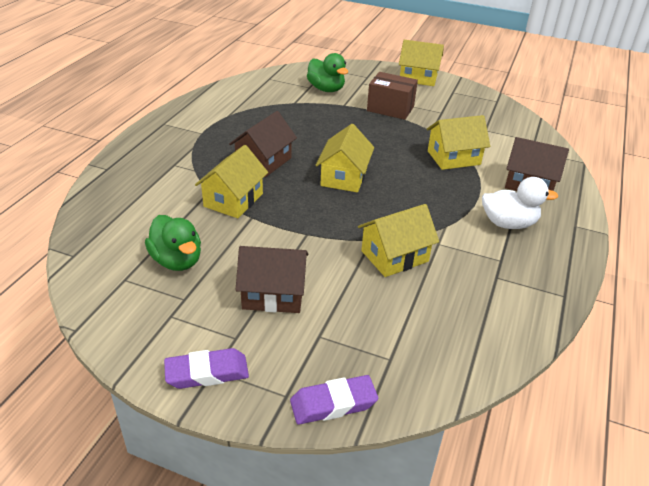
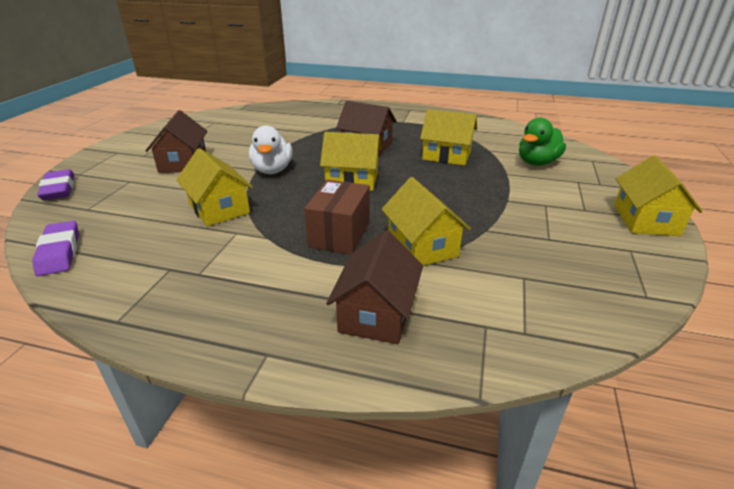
camera: 85 degrees right, 5 degrees down
green duck [145,215,201,271] -> none
purple eraser [164,348,249,389] -> purple eraser moved to [32,221,79,276]
yellow house [195,145,268,218] -> yellow house moved to [420,109,477,166]
brown box [367,72,418,120] -> brown box moved to [304,180,370,255]
white duck [482,177,558,229] -> white duck moved to [249,125,292,174]

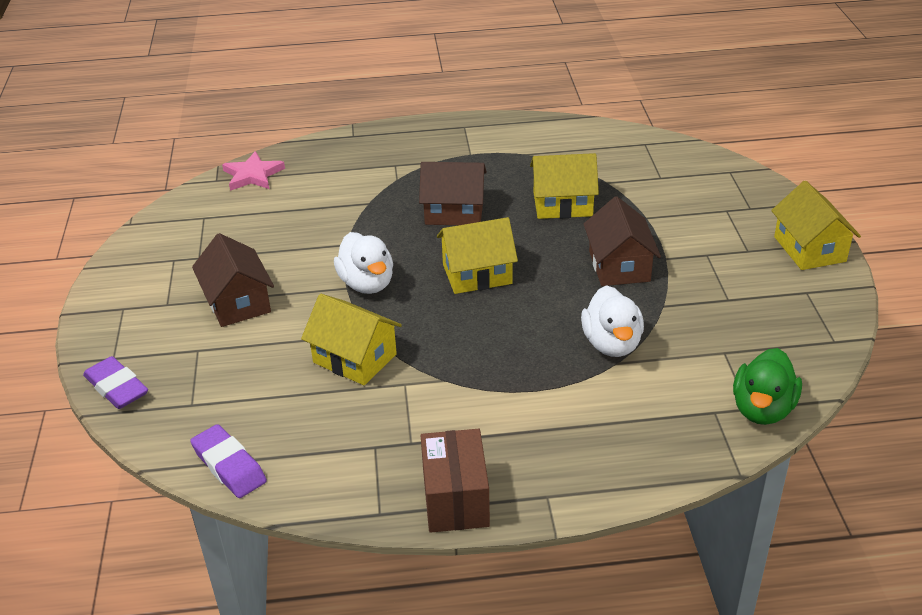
camera: 20 degrees left, 5 degrees up
brown box [304,180,370,255] -> brown box moved to [421,429,490,533]
brown house [326,230,423,344] -> brown house moved to [584,196,661,286]
yellow house [381,177,471,266] -> white duck [581,285,644,357]
green duck [519,118,566,166] -> green duck moved to [733,348,802,425]
none -> pink star [222,151,285,191]

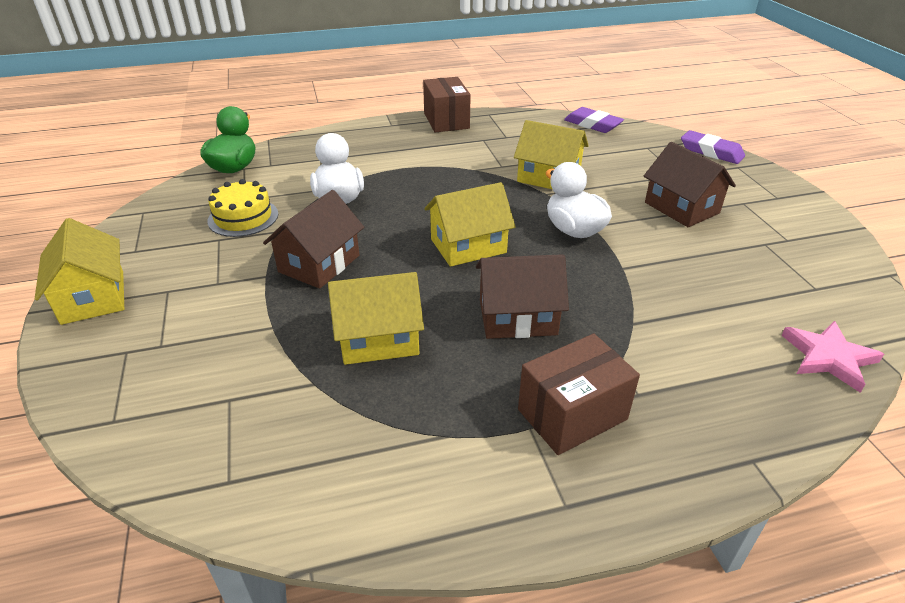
camera: 170 degrees right, 0 degrees up
brown house [584,196,661,286] -> brown house turned 45 degrees clockwise [263,190,364,289]
none -> yellow cake [207,179,278,237]
none -> brown box [518,334,640,455]

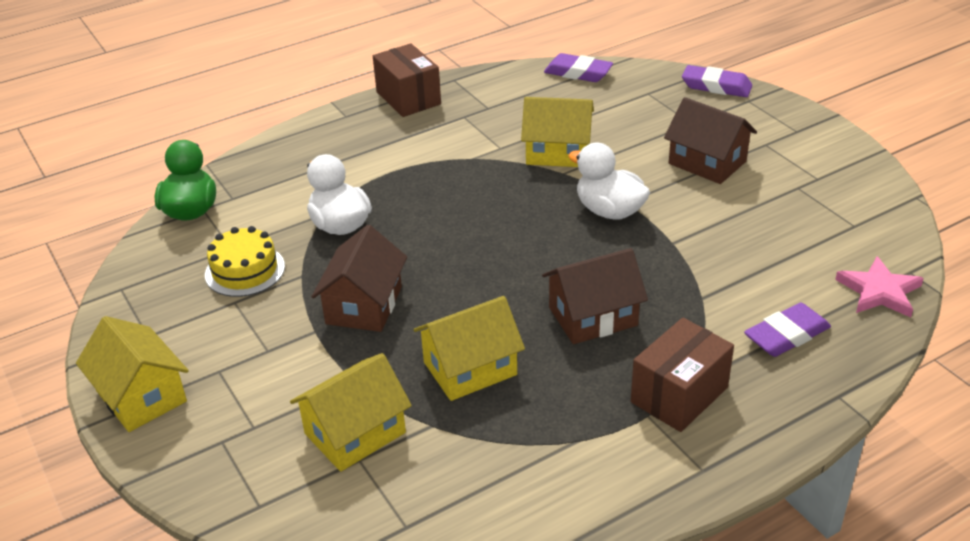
camera: 15 degrees left, 0 degrees up
yellow house [424,182,516,267] -> yellow house moved to [290,353,412,472]
none -> purple eraser [744,303,831,357]

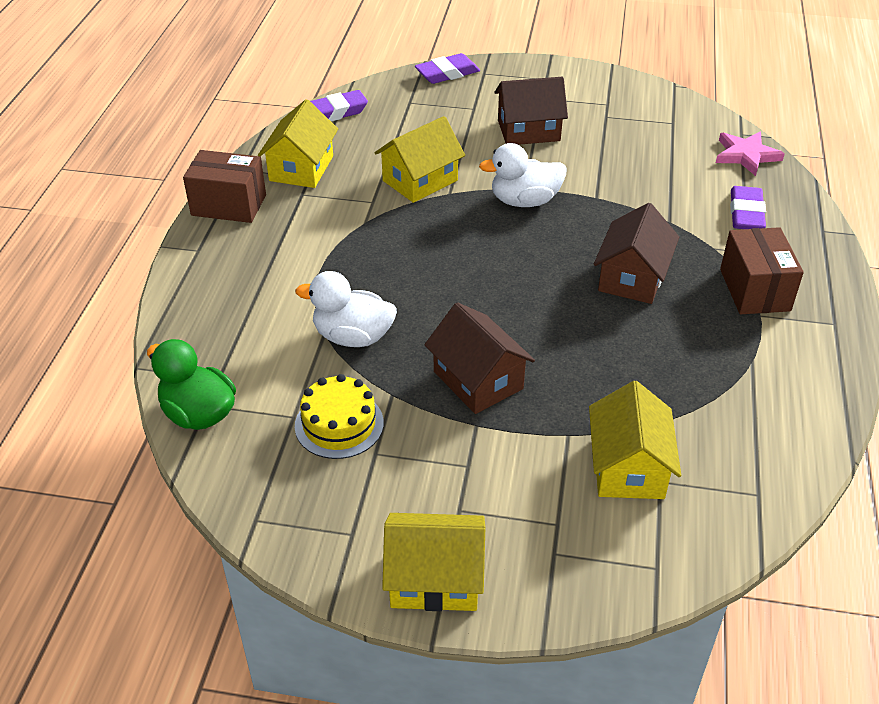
camera: 50 degrees left, 5 degrees up
yellow house [413,296,525,401] -> yellow house moved to [258,99,338,188]

